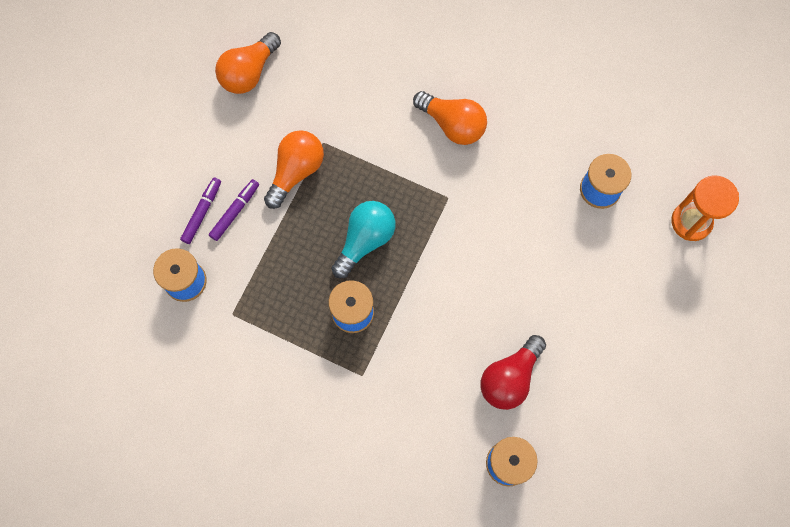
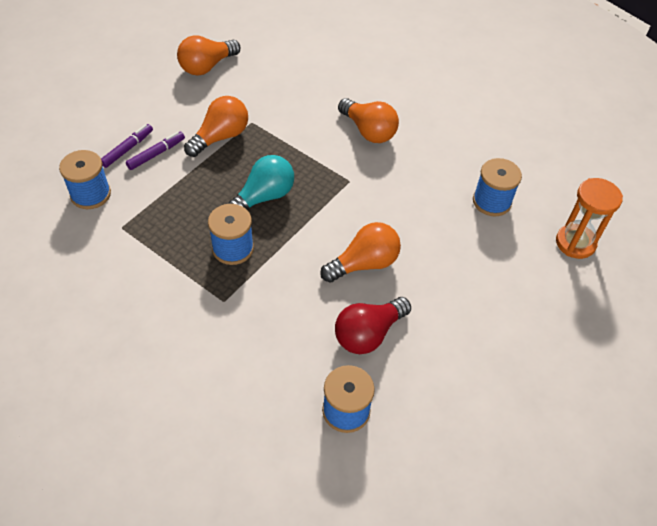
camera: 10 degrees right, 20 degrees down
none -> orange light bulb [320,222,401,282]

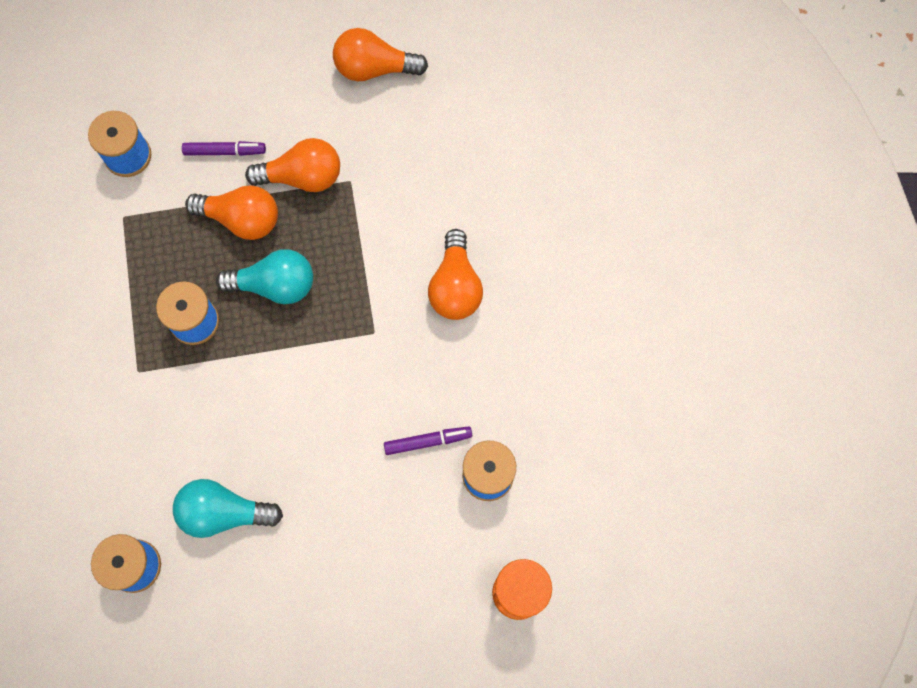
camera: 45 degrees right, 20 degrees up
purple marker [101,124,153,168] -> purple marker moved to [384,426,472,455]
orange light bulb [320,222,401,282] -> orange light bulb moved to [185,185,278,240]
red light bulb [335,297,411,354] -> turquoise light bulb [173,479,283,538]

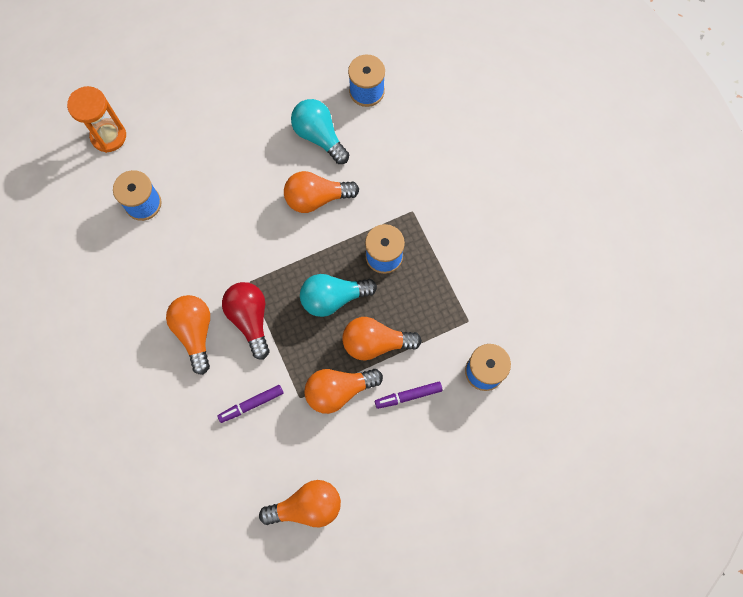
camera: 165 degrees right, 0 degrees up
turquoise light bulb [173,479,283,538] -> turquoise light bulb turned 120 degrees counterclockwise [291,99,349,164]
purple marker [384,426,472,455] -> purple marker moved to [217,385,284,423]
none -> red light bulb [222,282,270,360]
none -> orange light bulb [284,171,359,213]

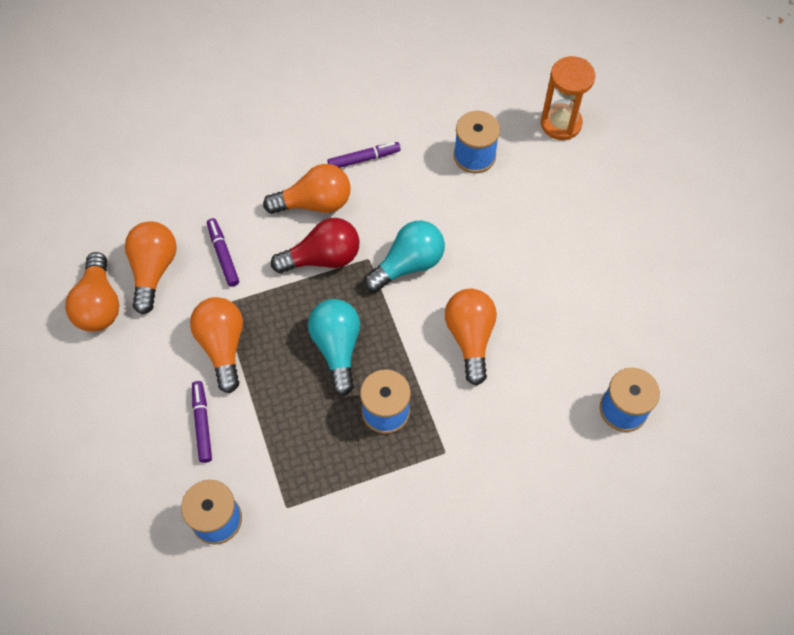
camera: 95 degrees right, 10 degrees down
turquoise light bulb [291,99,349,164] -> turquoise light bulb moved to [364,220,445,292]
orange light bulb [342,317,422,360] -> orange light bulb moved to [125,221,177,314]
none -> purple marker [327,142,401,168]

